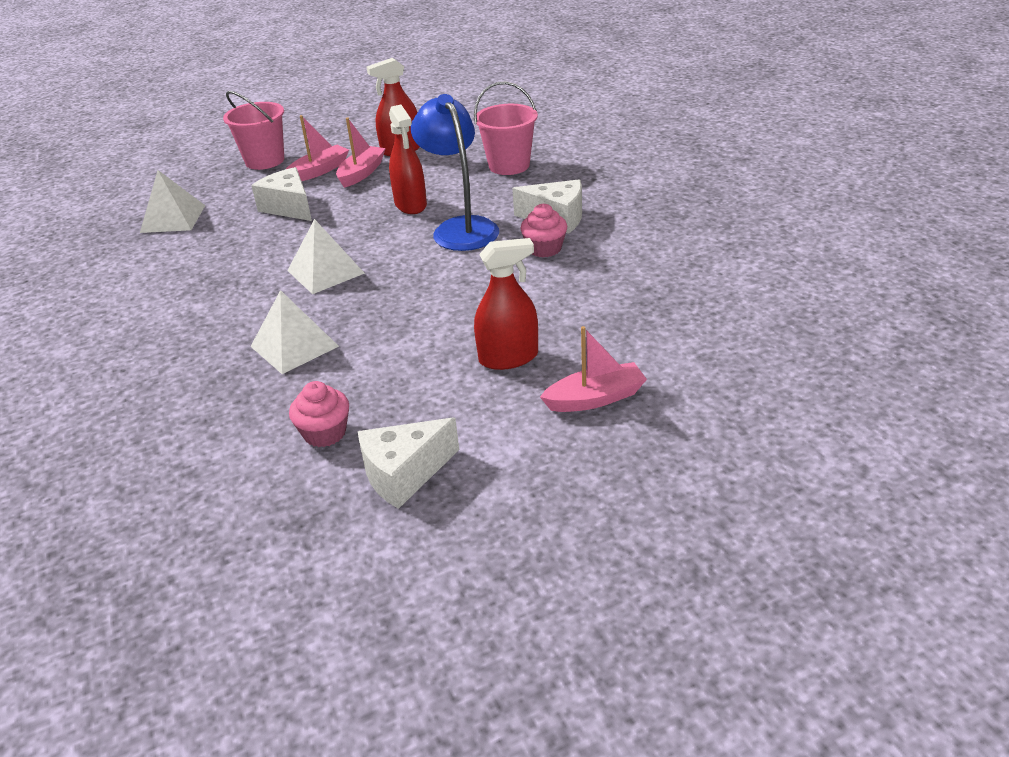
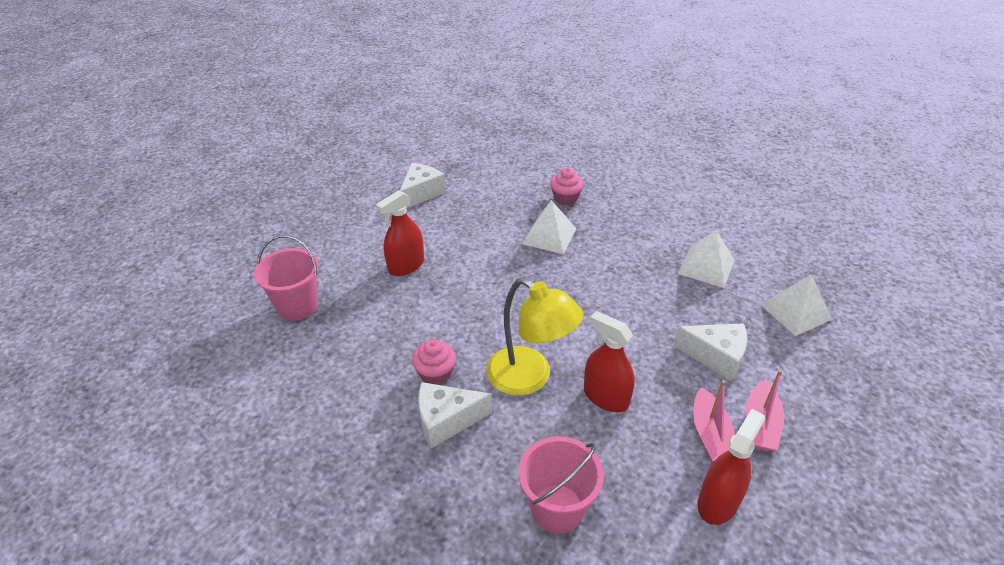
camera: 150 degrees right, 5 degrees up
pink bucket [223,91,284,170] -> pink bucket moved to [254,235,319,321]
white pyramid [287,219,365,294] -> white pyramid moved to [678,230,735,288]
pink cupcake [289,381,349,447] -> pink cupcake moved to [550,168,583,205]
blue lamp [411,94,499,251] -> yellow lamp [486,278,583,396]
pink boat [540,326,647,412] -> none

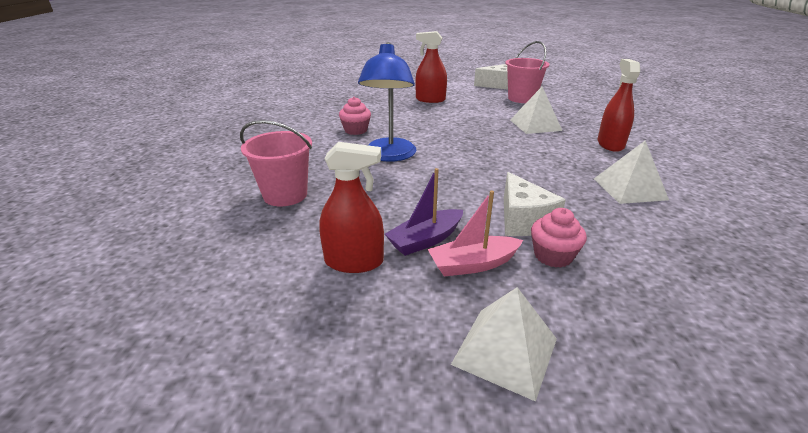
camera: 55 degrees right, 10 degrees down
pink bucket [254,235,319,321] -> pink bucket moved to [505,41,549,103]
white cheese [418,382,492,449] -> none
yellow lamp [486,278,583,396] -> blue lamp [358,42,416,162]
pink cupcake [550,168,583,205] -> pink cupcake moved to [531,208,587,268]
red spray bottle [584,311,635,412] -> red spray bottle moved to [598,59,640,152]
pink boat [693,380,735,462] -> purple boat [385,168,463,256]
white pyramid [760,275,833,336] -> white pyramid moved to [451,287,557,402]

